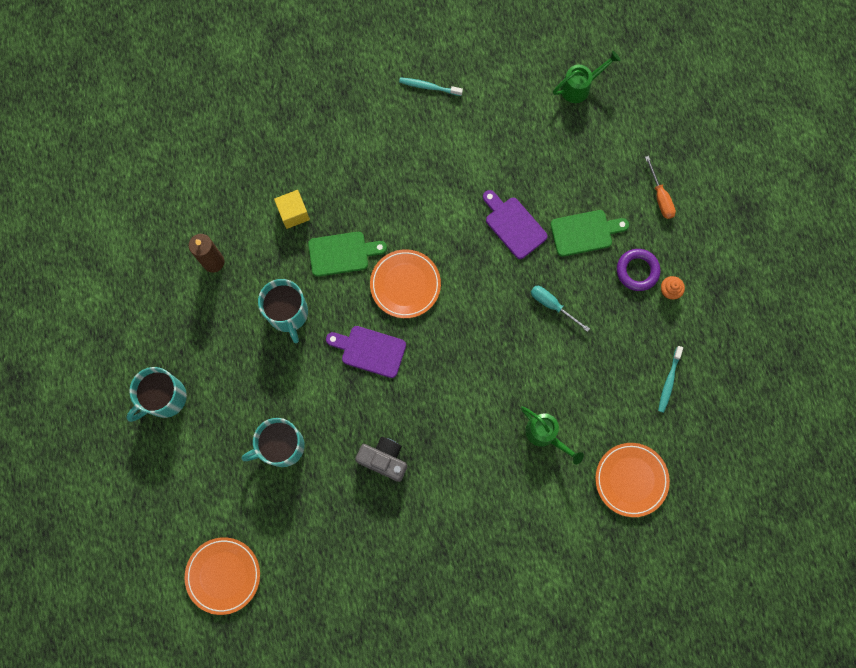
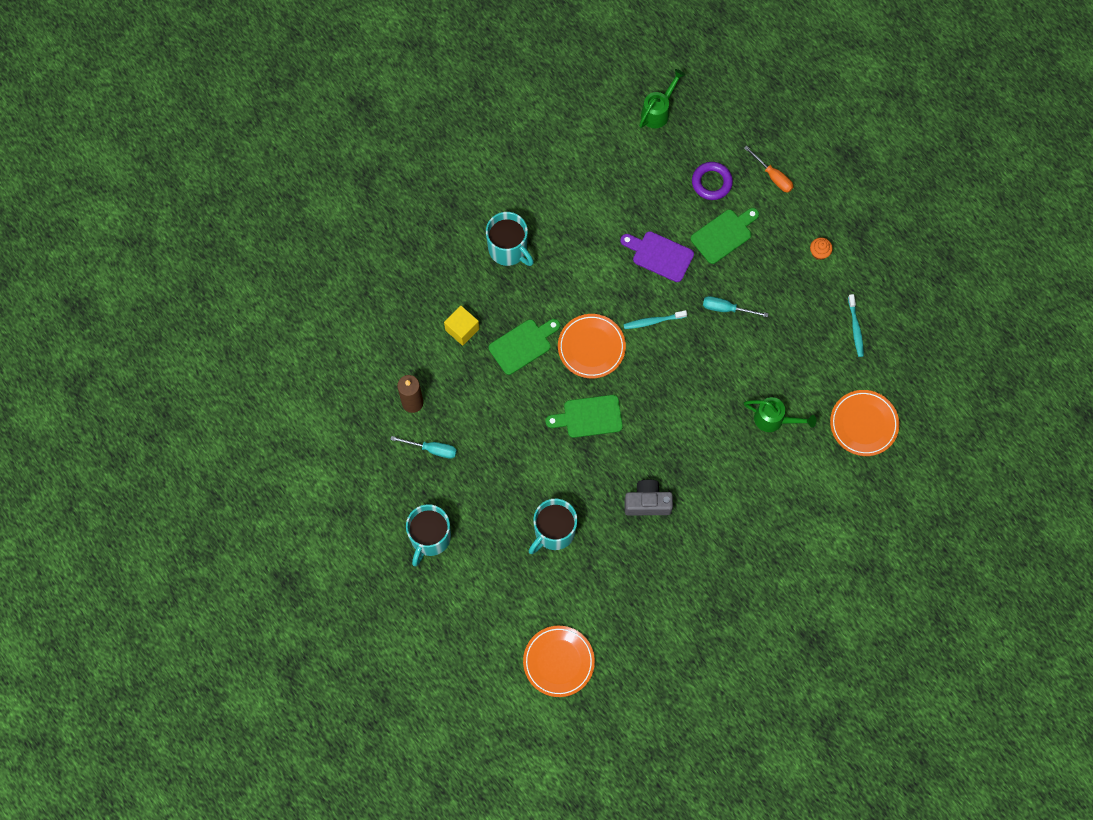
camera: 25 degrees left, 5 degrees down
turquoise mug [258,279,308,343] -> turquoise mug moved to [486,212,534,266]
purple cutting board [326,326,406,378] -> green cutting board [546,395,623,438]
turquoise toothbrush [399,77,463,96] -> turquoise toothbrush moved to [623,310,687,329]
purple ring [617,249,661,291] -> purple ring moved to [692,162,733,200]
none -> turquoise screwdriver [390,436,457,459]

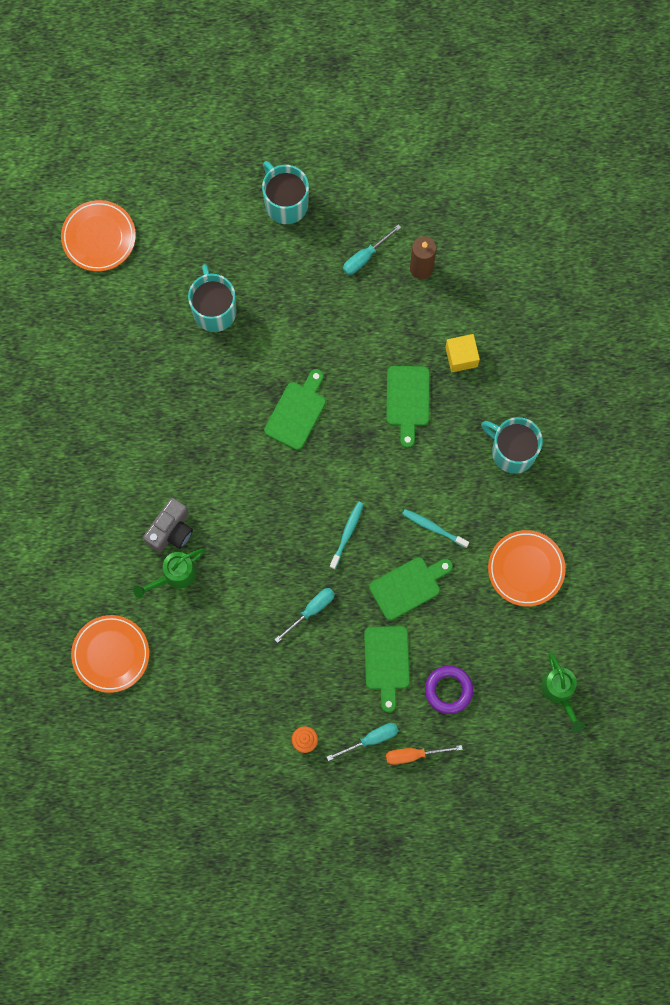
camera: 125 degrees right, 5 degrees up
turquoise mug [486,212,534,266] -> turquoise mug turned 45 degrees clockwise [481,417,543,474]
orange plate [558,314,626,378] -> orange plate moved to [488,530,566,607]
purple cutting board [620,231,694,282] -> green cutting board [369,557,453,620]
grey camera [624,480,673,516] -> grey camera moved to [143,498,193,553]
turquoise toothbrush [848,294,864,357] -> turquoise toothbrush moved to [402,509,469,548]
none -> turquoise screwdriver [327,723,399,761]

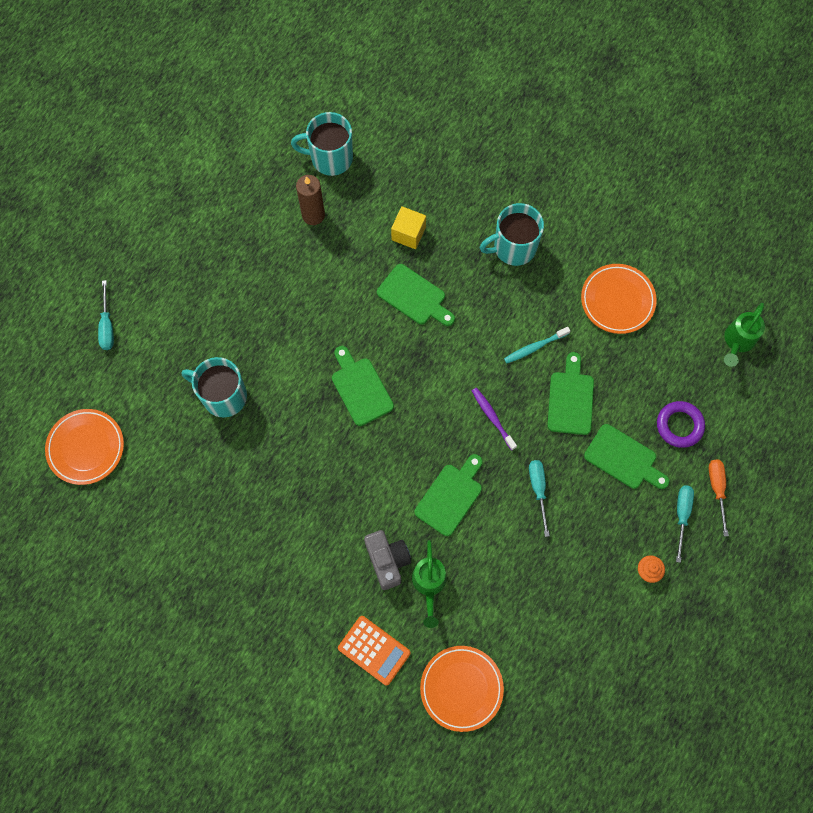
camera: 55 degrees left, 5 degrees down
turquoise mug [262,161,309,224] -> turquoise mug moved to [291,112,353,176]
turquoise toothbrush [330,501,363,569] -> purple toothbrush [472,388,517,451]
turquoise screwdriver [343,224,401,275] -> turquoise screwdriver moved to [98,280,114,350]
orange screwdriver [386,745,463,765] -> orange screwdriver turned 150 degrees clockwise [709,459,729,536]
green watering can [541,652,585,732] -> green watering can turned 105 degrees clockwise [724,303,765,367]
none -> orange calculator [338,616,411,686]
none -> green cutting board [415,454,483,536]

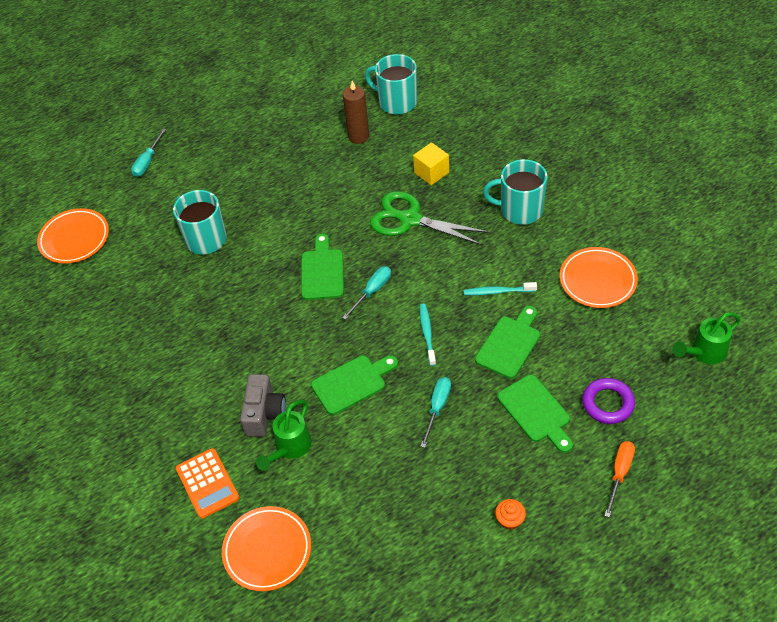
camera: 30 degrees right, 20 degrees down
green cutting board [377,264,455,326] -> green scissors [370,191,490,245]
purple toothbrush [472,388,517,451] -> turquoise toothbrush [419,304,436,366]
turquoise screwdriver [676,485,694,563] -> turquoise screwdriver moved to [342,266,391,320]

